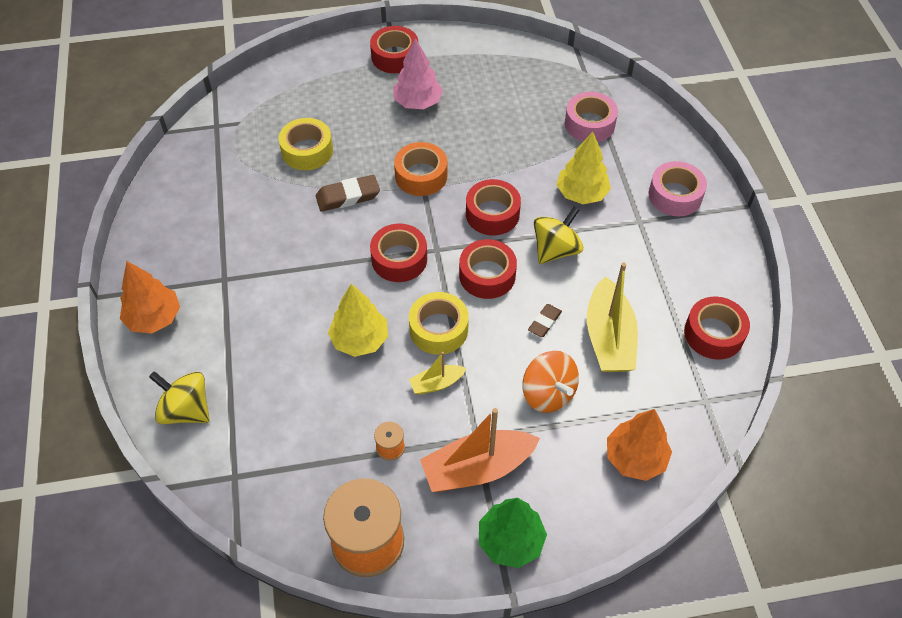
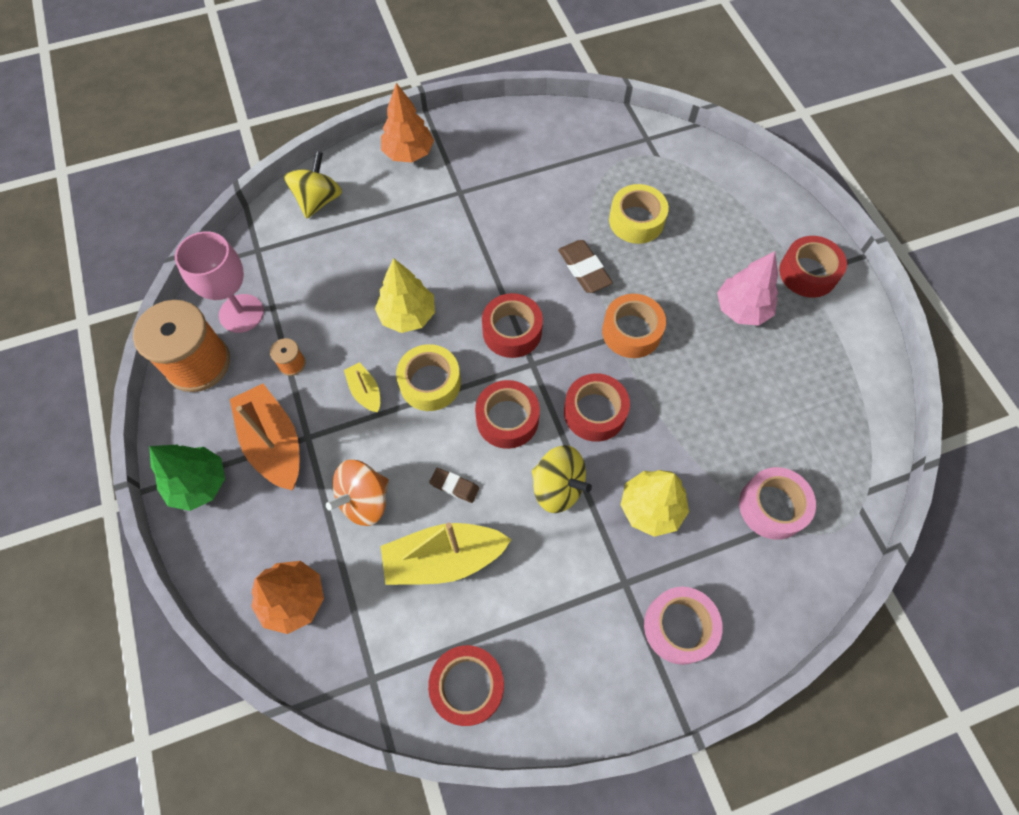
camera: 80 degrees right, 10 degrees up
none -> pink goblet [175,231,264,333]

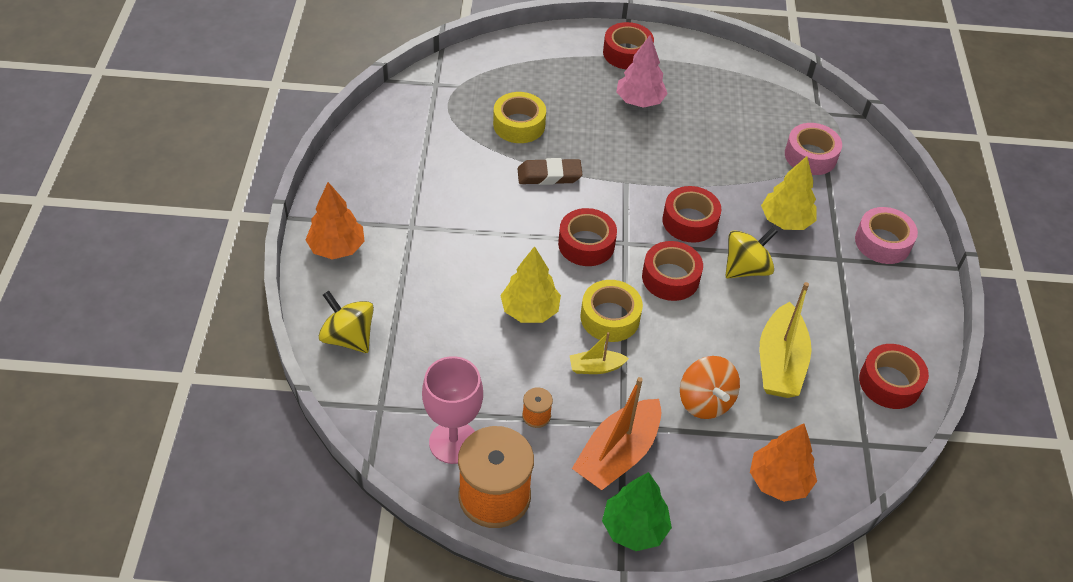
camera: 70 degrees left, 15 degrees down
orange boat [230,384,299,490] -> orange boat turned 45 degrees counterclockwise [572,377,662,490]
brown eraser [429,468,479,503] -> none
orange tape [602,294,666,358] -> none

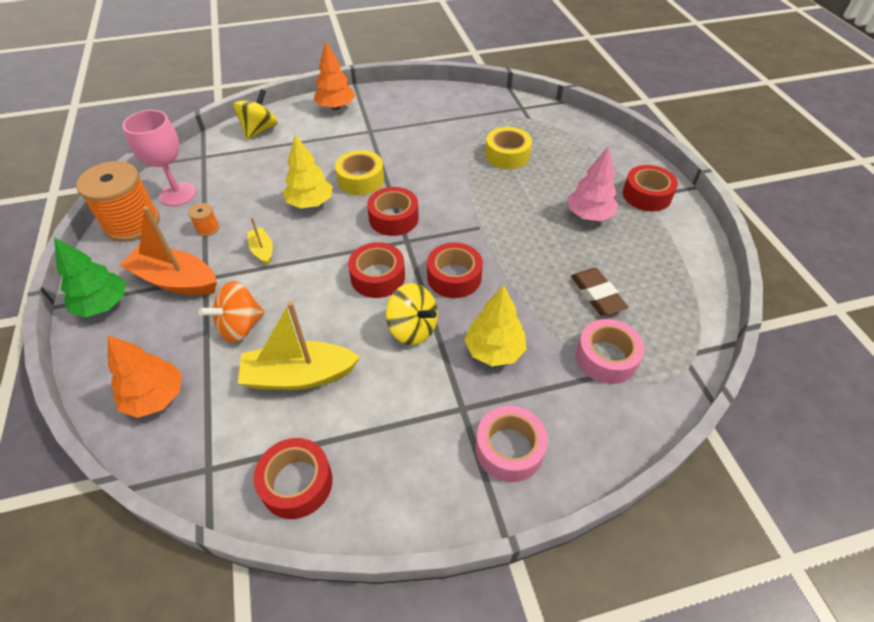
camera: 75 degrees right, 0 degrees up
brown eraser [518,158,583,185] -> brown eraser moved to [571,268,628,316]
yellow tape [581,280,643,342] -> yellow tape moved to [335,150,384,195]

